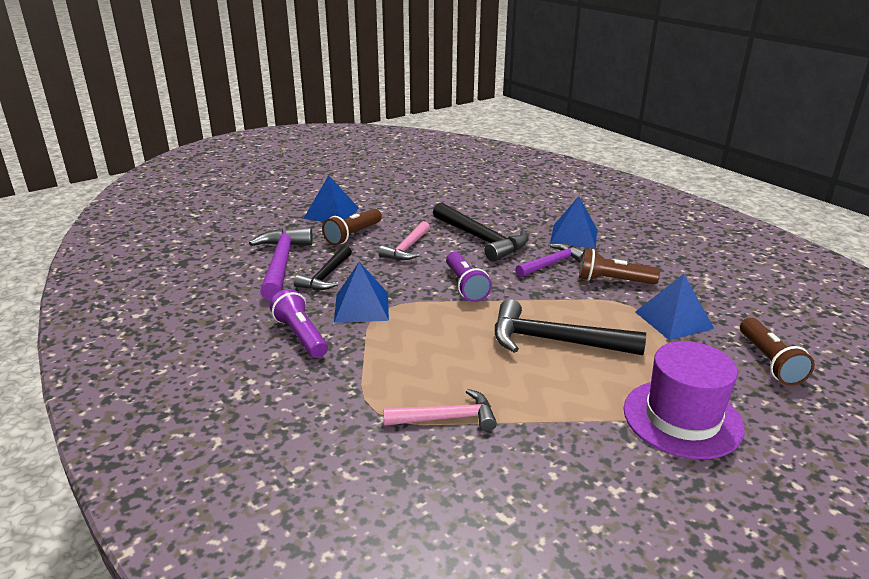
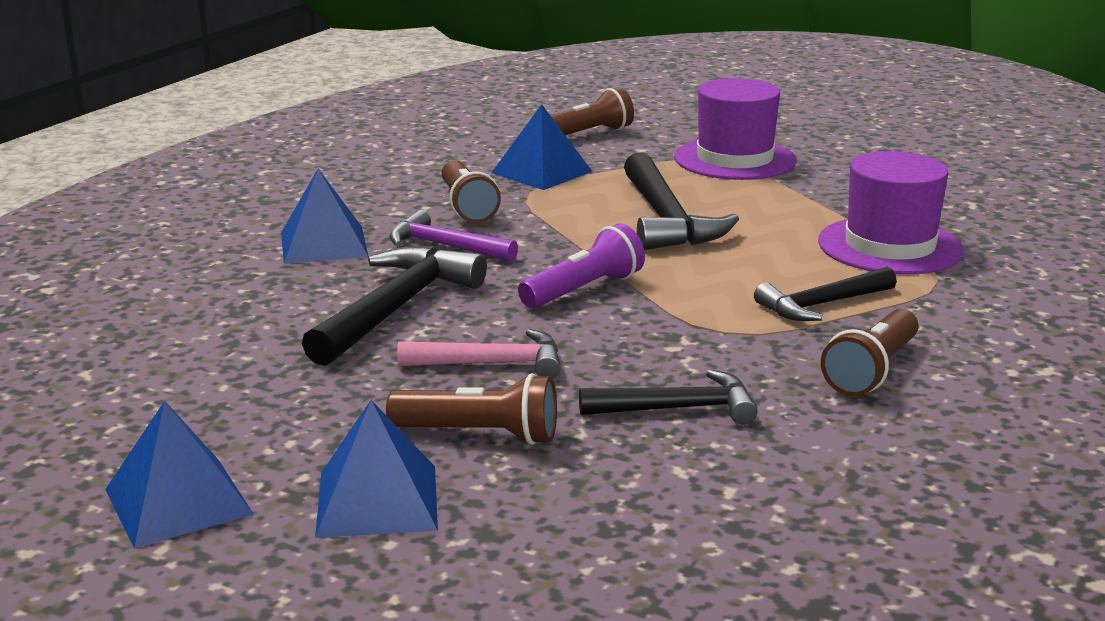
camera: 115 degrees left, 5 degrees down
purple hammer [249,227,313,301] -> none
purple flashlight [270,289,328,358] -> brown flashlight [821,309,918,396]
blue pyramid [334,262,389,323] -> blue pyramid moved to [105,401,254,548]
pink hammer [383,389,497,431] -> purple hat [818,151,964,275]
none -> black hammer [754,267,897,321]

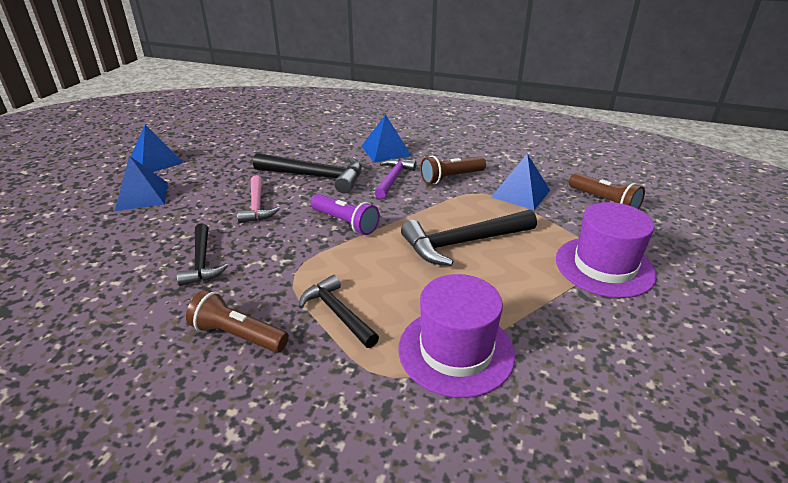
camera: 80 degrees right, 10 degrees up
brown flashlight [386,373,557,445] -> none

